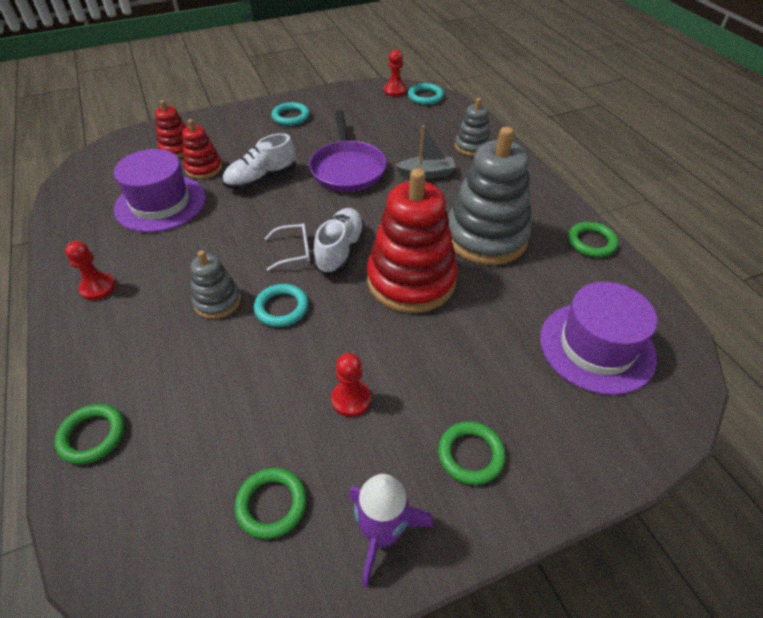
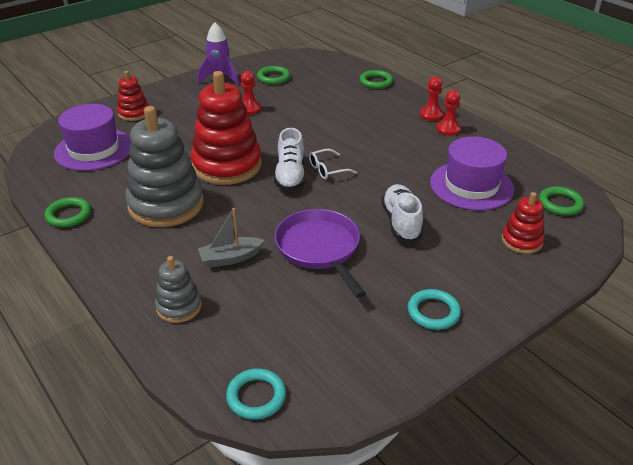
camera: 165 degrees right, 10 degrees down
red stacking toy [182,119,222,179] -> red stacking toy moved to [117,71,149,121]
grey stacking toy [191,251,241,319] -> none
white shoe [223,133,296,190] -> white shoe turned 45 degrees counterclockwise [381,184,423,242]
turquoise ring [254,284,308,327] -> none
red pawn [384,49,406,97] -> red pawn moved to [420,76,443,121]
green ring [438,421,506,485] -> green ring moved to [539,186,584,216]

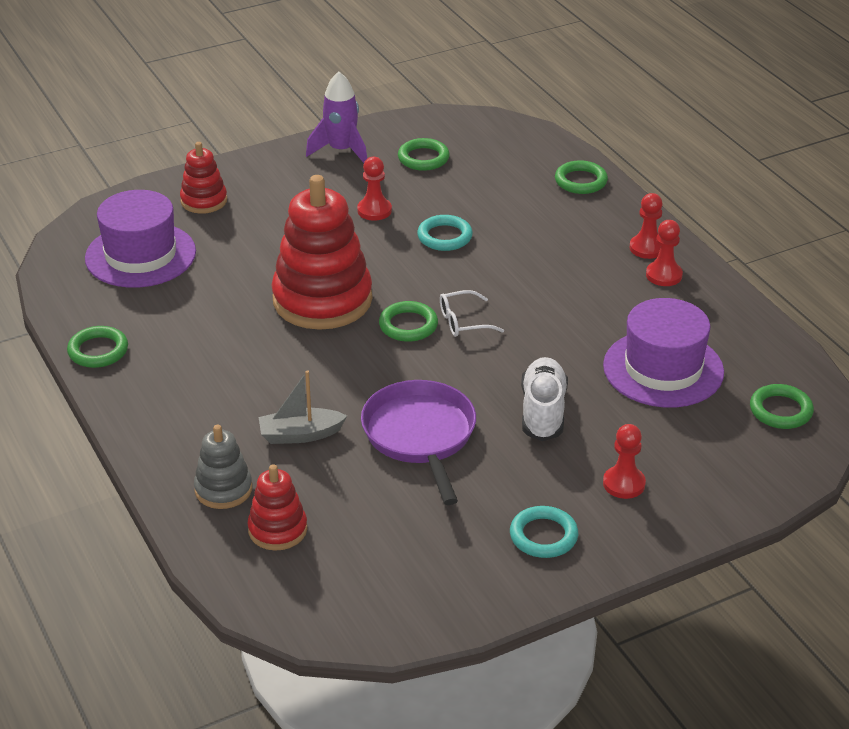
camera: 10 degrees right, 0 degrees up
grey stacking toy [125,106,204,227] -> none
turquoise ring [226,368,286,420] -> turquoise ring moved to [417,215,473,251]
white shoe [274,128,306,191] -> green ring [379,301,438,342]
red stacking toy [502,192,545,254] -> red stacking toy moved to [247,464,307,551]
none -> red pawn [603,424,646,499]

